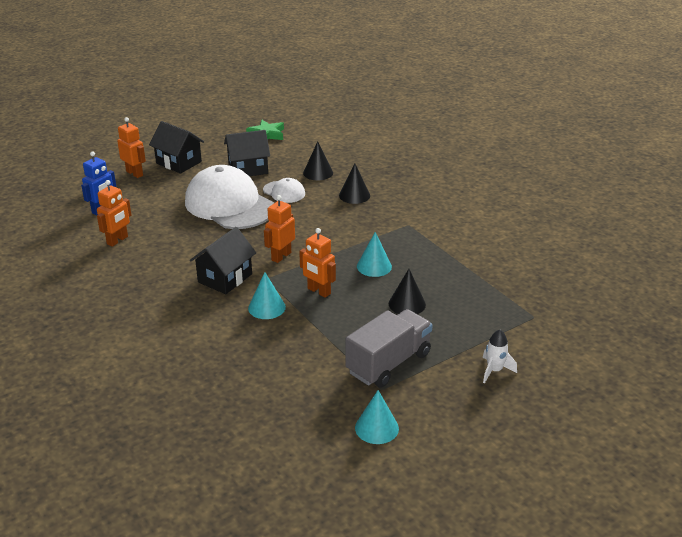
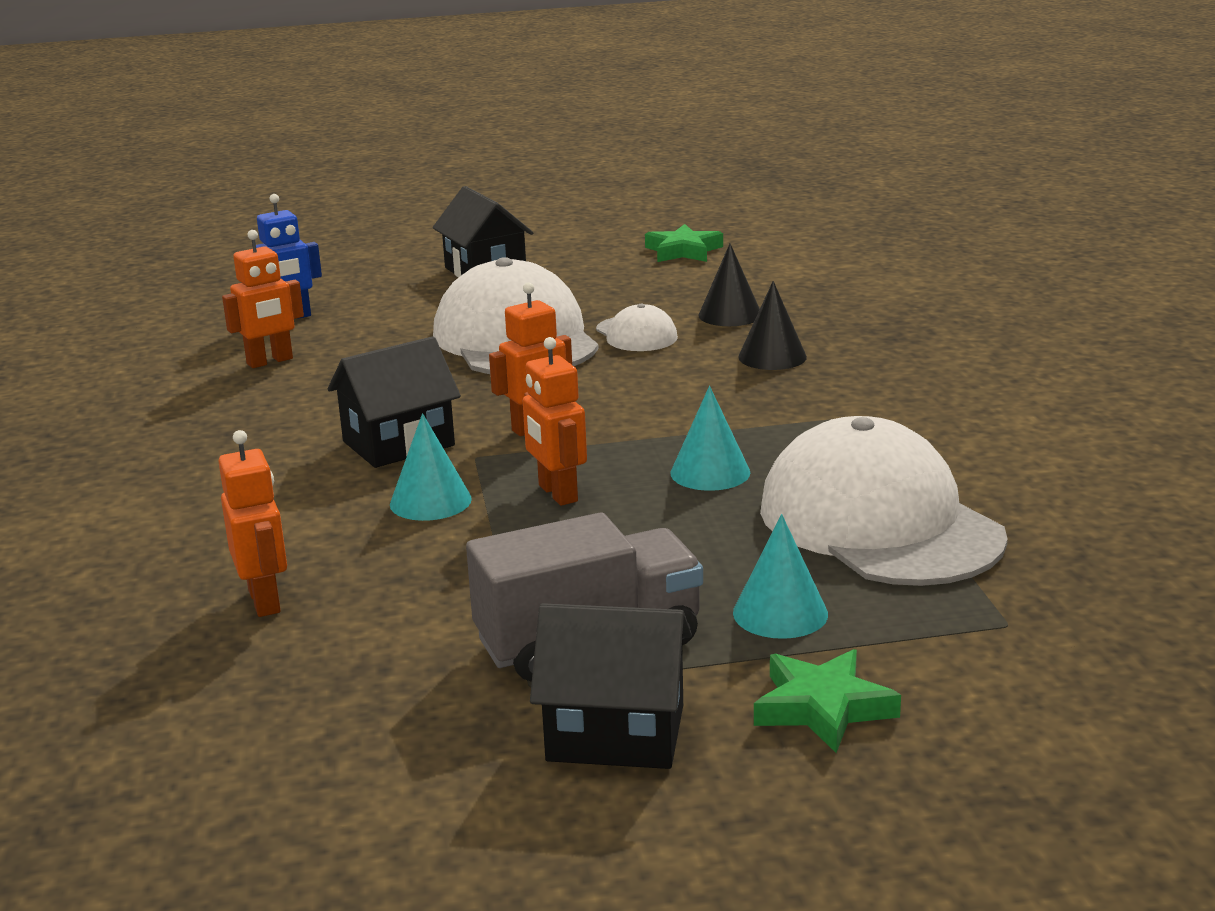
camera: 25 degrees right, 10 degrees down
orange robot [117,117,146,178] -> orange robot moved to [218,430,287,617]
black house [224,130,270,176] -> black house moved to [530,603,692,769]
turquoise cone [355,390,399,444] -> turquoise cone moved to [733,514,828,639]
black cone [389,269,426,314] -> none
white rocket [483,330,517,383] -> green star [754,649,901,753]
none -> white cap [760,416,1008,586]

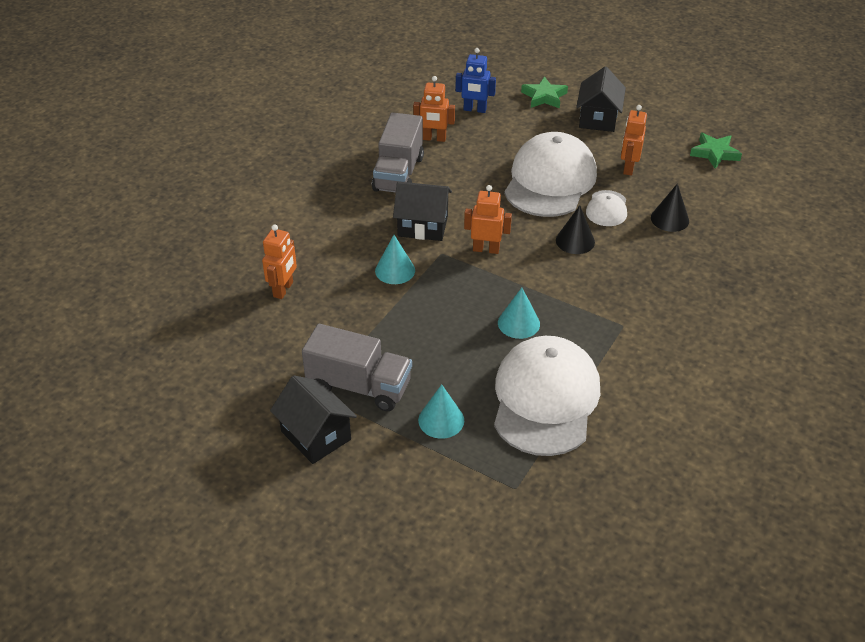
camera: 40 degrees right, 20 degrees up
orange robot [523,337,587,506] -> orange robot moved to [621,105,647,176]
black cone [738,281,807,370] -> black cone moved to [556,205,595,254]
green star [754,649,901,753] -> green star moved to [521,76,568,109]
none -> grey truck [372,112,424,192]

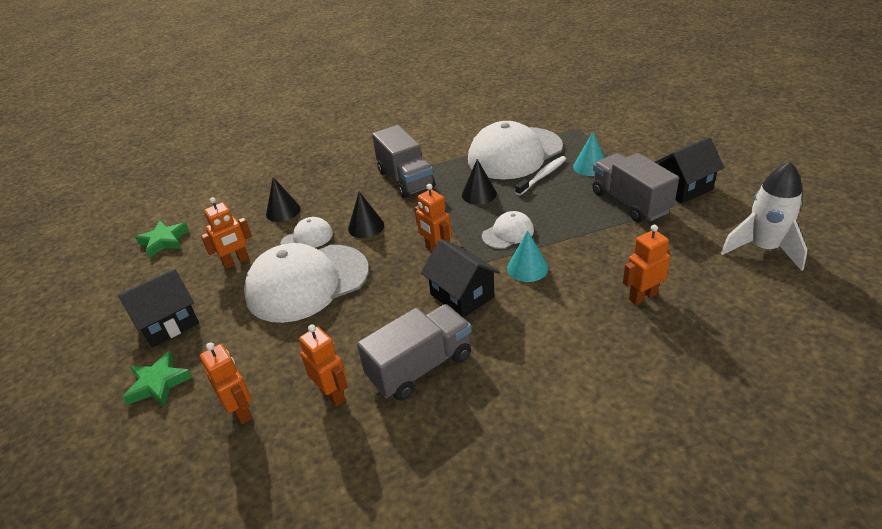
camera: 135 degrees left, 5 degrees down
black house [270,375,357,464] -> black house turned 60 degrees clockwise [655,137,725,204]
blue robot [455,48,496,113] -> orange robot [200,342,252,424]
turquoise cone [498,287,540,339] -> black cone [462,159,497,205]
none -> grey truck [372,125,435,198]
none -> white cap [482,211,534,249]
none -> white toothbrush [515,156,566,195]
none -> white rocket [721,162,807,271]

